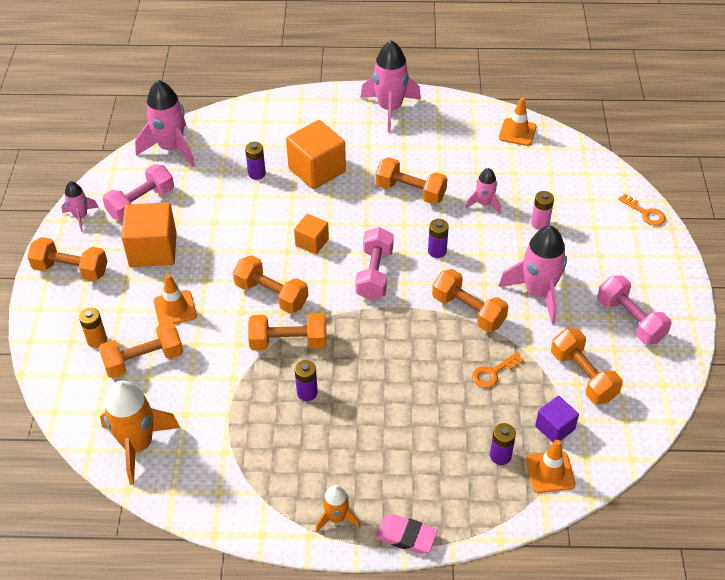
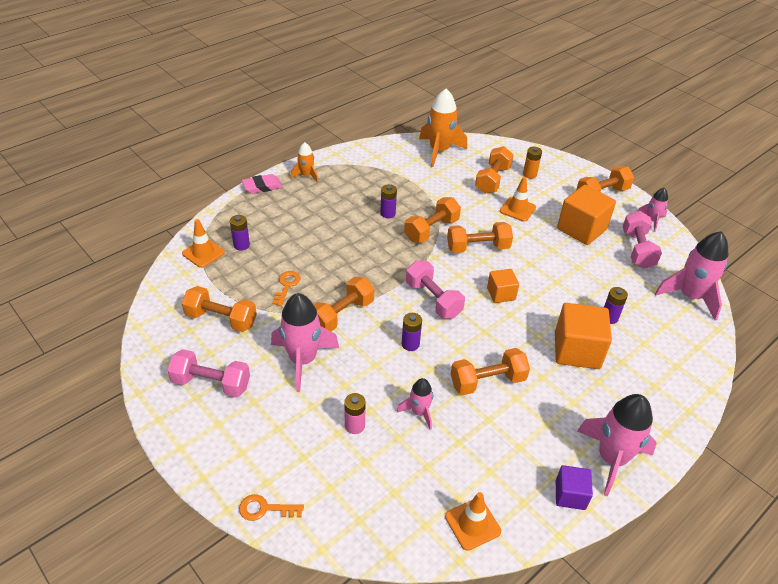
camera: 135 degrees right, 5 degrees down
orange dumbbell [432,269,508,332] -> orange dumbbell turned 45 degrees counterclockwise [314,277,375,331]
purple cube [535,396,579,442] -> purple cube moved to [556,465,593,510]

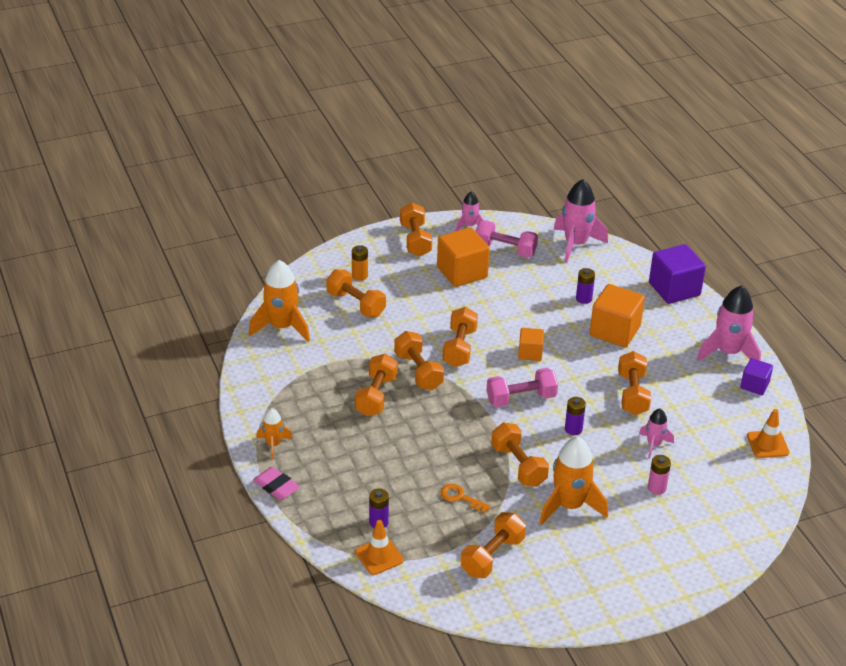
camera: 70 degrees left, 5 degrees down
pink dumbbell [167,349,250,398] -> none
orange key [239,494,304,521] -> none
pink eraser [242,174,282,194] -> pink eraser turned 45 degrees counterclockwise [253,467,300,500]
pink rocket [271,293,339,392] -> orange rocket [539,437,608,525]
purple battery [380,184,397,218] -> orange dumbbell [355,354,398,417]
orange traffic cone [500,177,536,222] -> none
none -> purple cube [649,244,706,304]

